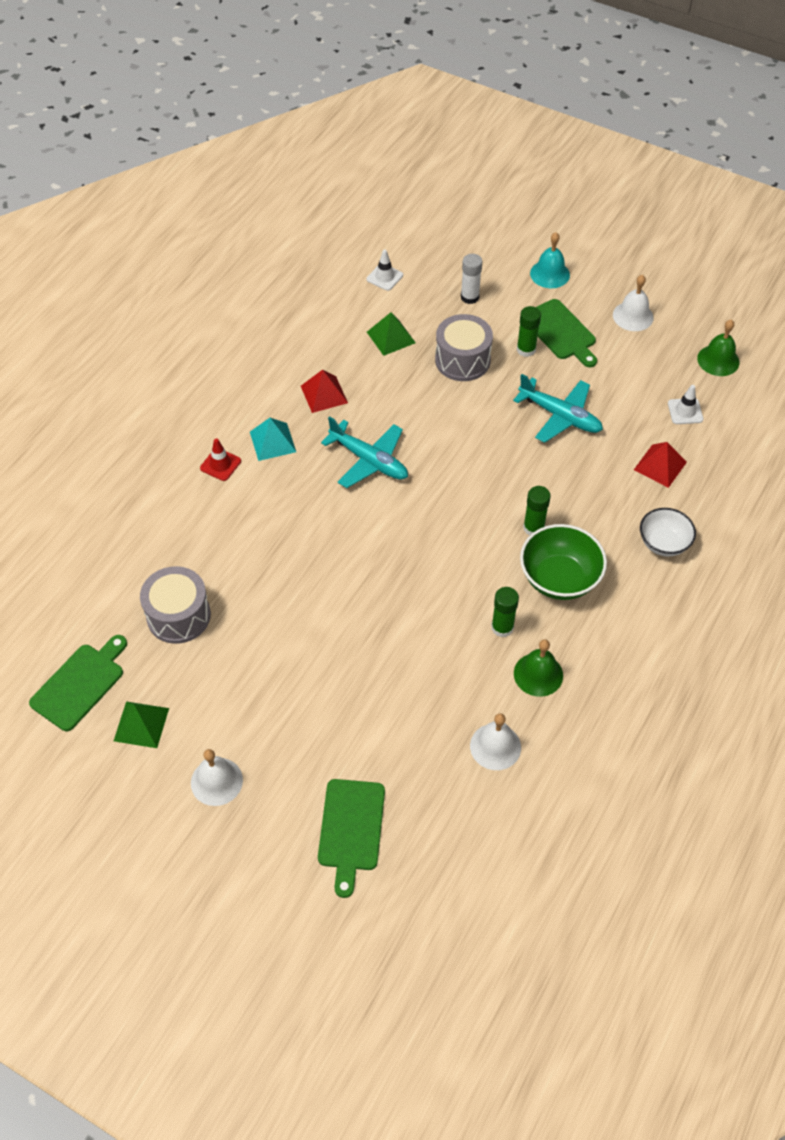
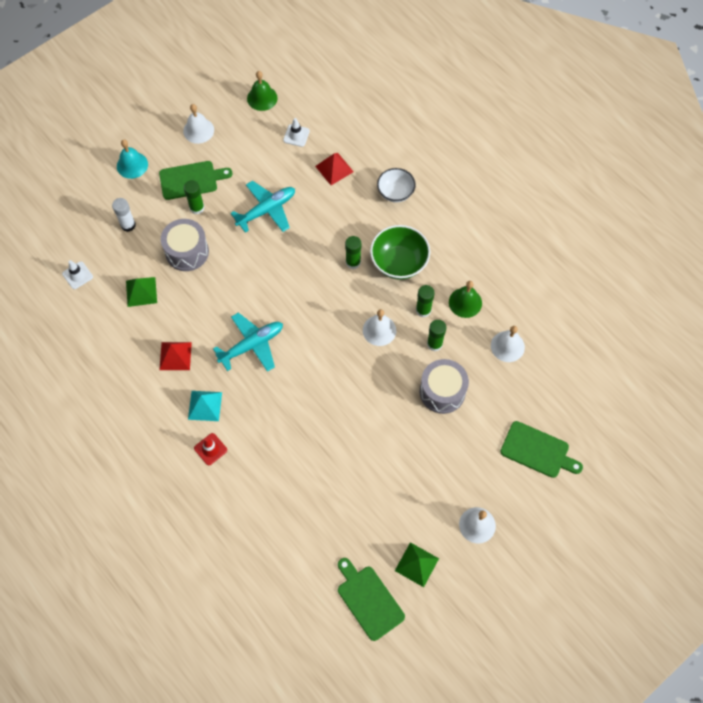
camera: 70 degrees left, 10 degrees up
grey drum [140,566,211,644] -> grey drum moved to [420,359,469,414]
none -> white bell [363,309,396,346]
none -> green glue stick [427,320,446,351]

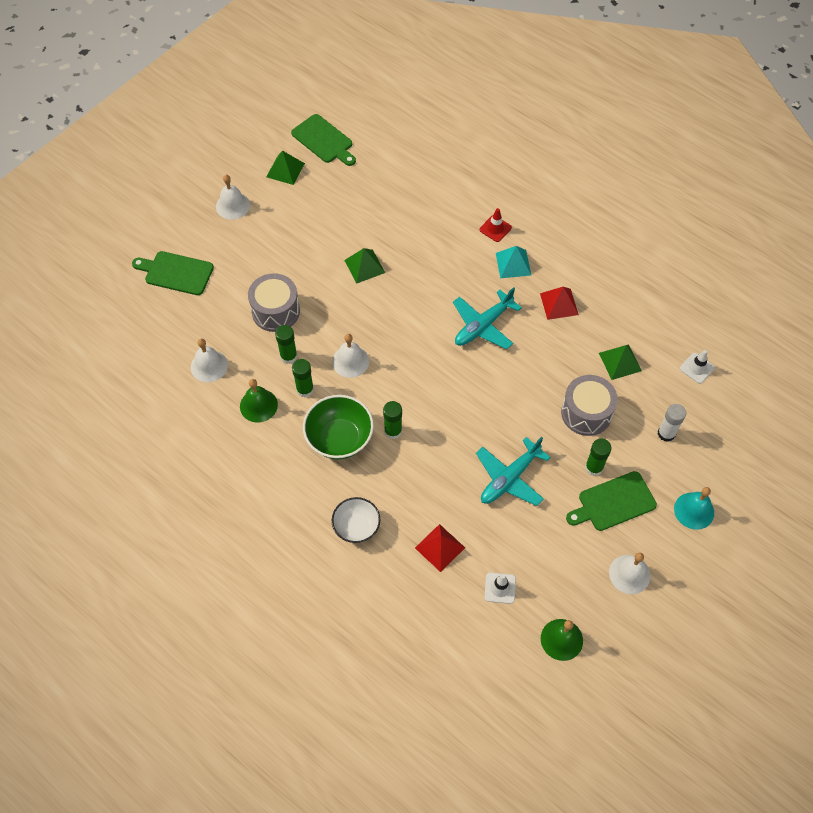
camera: 170 degrees right, 5 degrees down
none -> green pyramid [344,248,385,284]

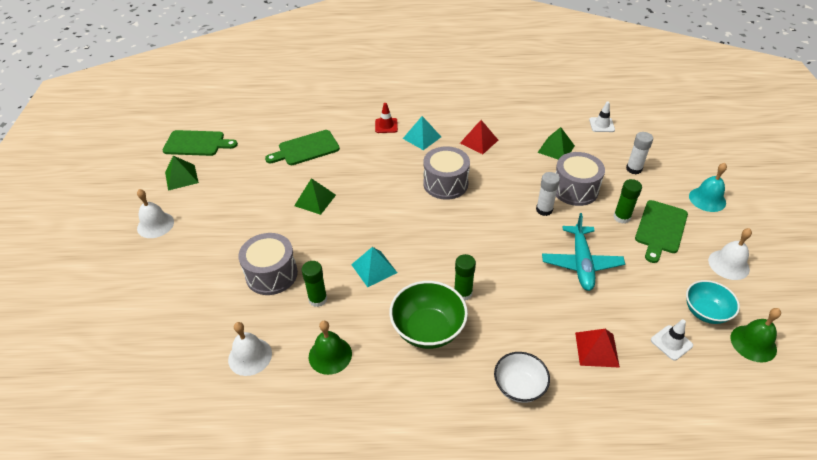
camera: 40 degrees left, 15 degrees down
green cutting board [132,251,214,295] -> green cutting board moved to [265,130,340,165]
green glue stick [292,359,314,397] -> none
white bell [332,334,369,378] -> turquoise pyramid [351,247,397,287]
turquoise plane [453,287,522,349] -> grey drum [423,146,470,200]
none -> white glue stick [536,172,560,216]
none -> turquoise bowl [686,280,740,324]

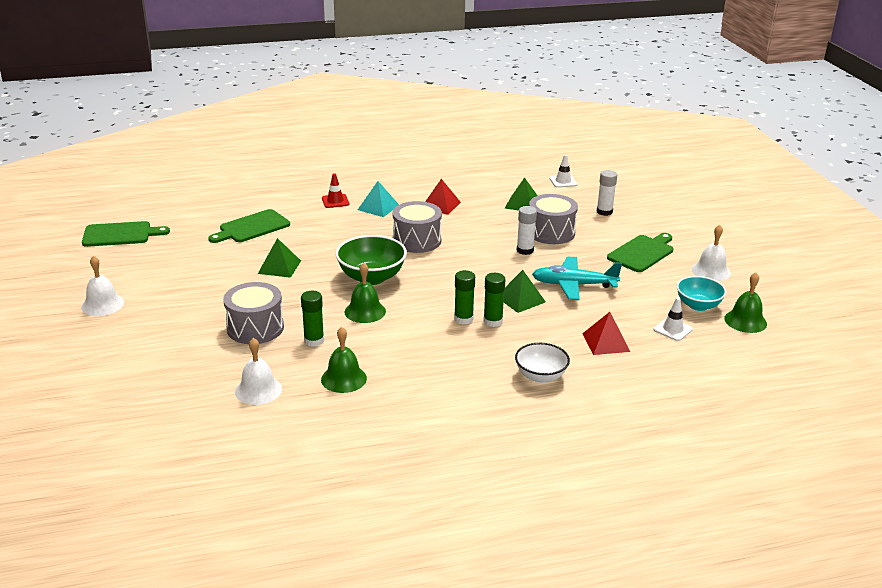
camera: 15 degrees left, 15 degrees down
green pyramid [165,156,199,191] -> green pyramid moved to [504,270,546,313]
turquoise pyramid [351,247,397,287] -> green bell [345,263,386,323]
green bowl [389,281,468,349] -> green bowl moved to [335,235,407,285]
turquoise plane [542,213,625,291] -> turquoise plane turned 105 degrees clockwise [532,257,622,300]
green glue stick [613,179,642,224] -> green glue stick moved to [483,273,506,327]
green cutting board [635,200,688,263] -> green cutting board turned 150 degrees counterclockwise [607,233,673,272]
turquoise bell [689,163,727,212] -> none

